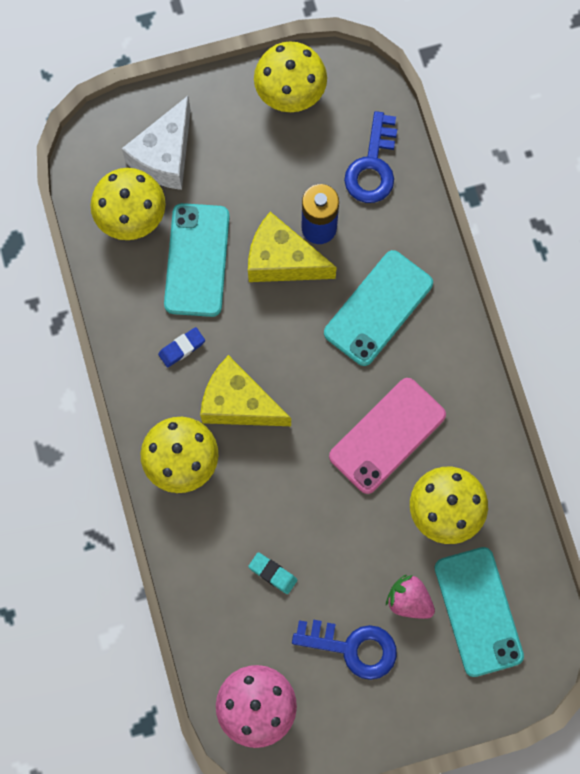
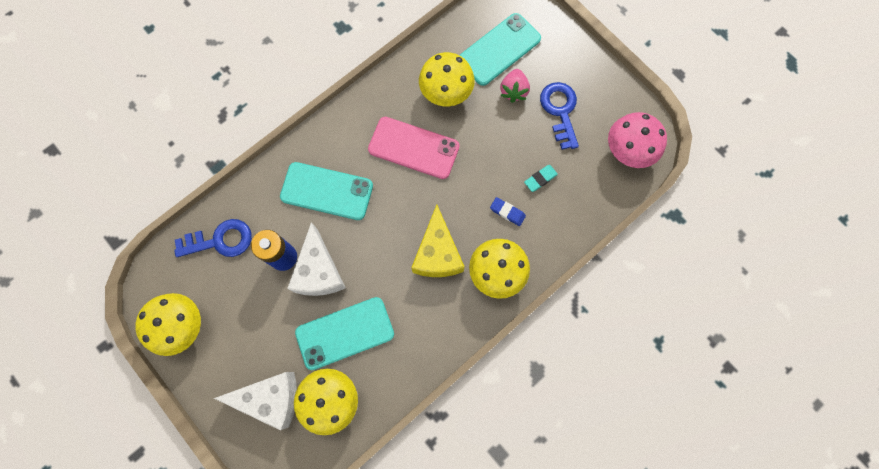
camera: 115 degrees left, 0 degrees up
blue eraser [158,327,205,367] -> blue eraser moved to [490,197,526,226]
yellow cheese [248,212,337,282] -> white cheese [287,222,346,296]
turquoise eraser [248,552,297,594] -> turquoise eraser turned 45 degrees clockwise [524,165,558,192]

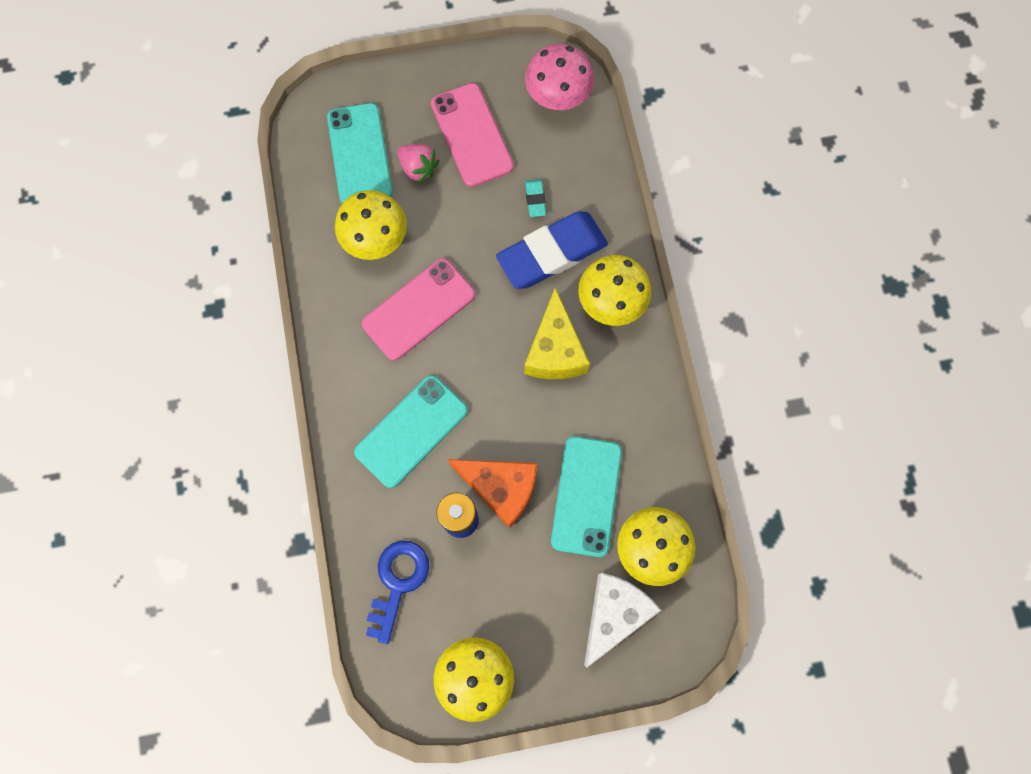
camera: 60 degrees left, 0 degrees up
white cheese [287,222,346,296] -> orange cheese [448,459,537,528]
yellow cheese [411,205,465,277] -> yellow cheese turned 60 degrees clockwise [524,288,590,379]
blue eraser [490,197,526,226] -> blue eraser [496,211,608,289], size x2.49
blue key [540,82,579,150] -> pink phone [431,83,514,187]

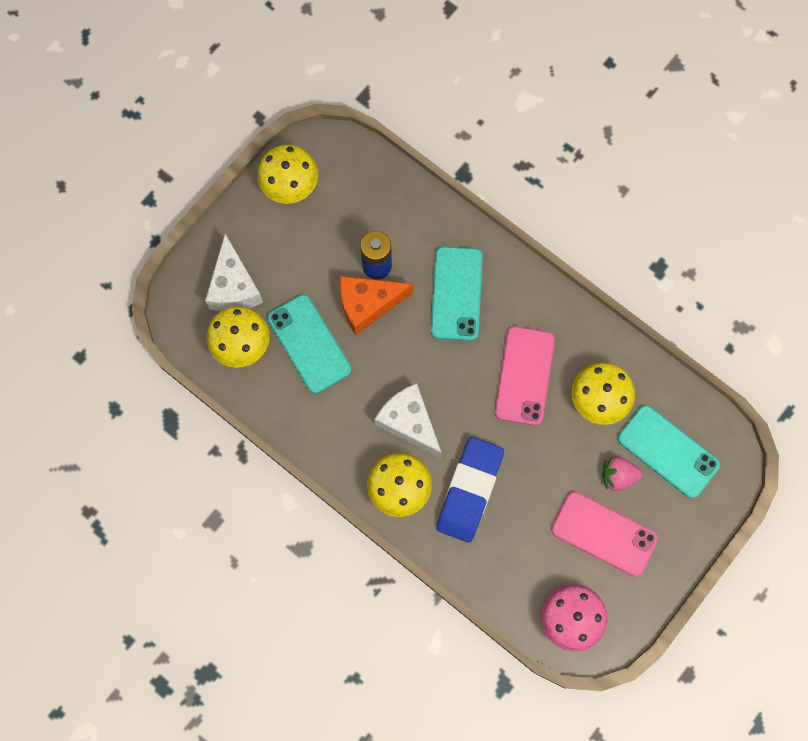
camera: 140 degrees right, 0 degrees up
blue key [366,541,429,644] -> none
yellow cheese [524,288,590,379] -> white cheese [374,383,442,458]
turquoise eraser [525,179,546,217] -> none

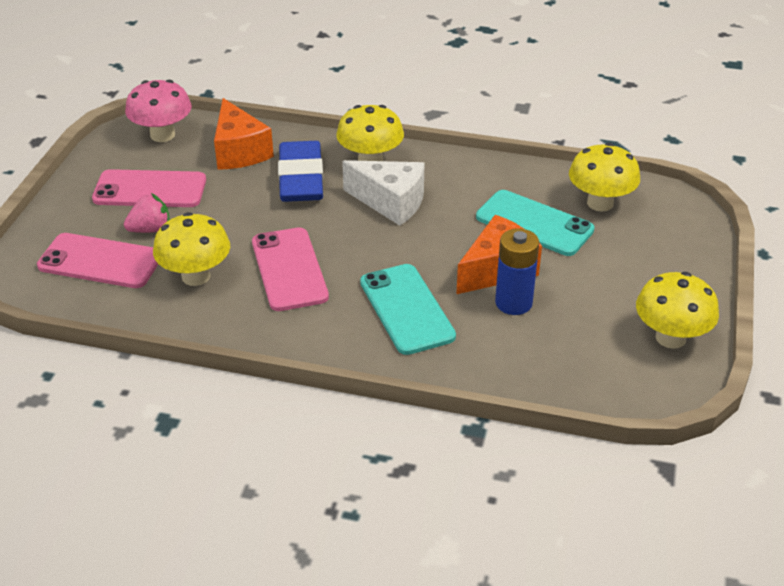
camera: 155 degrees right, 35 degrees down
white cheese [205,234,263,311] -> none
turquoise phone [618,405,720,498] -> pink phone [37,233,158,288]
none -> orange cheese [214,98,274,170]

